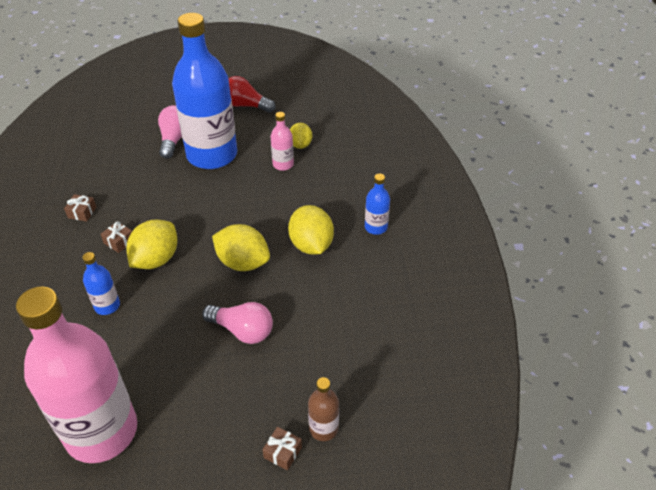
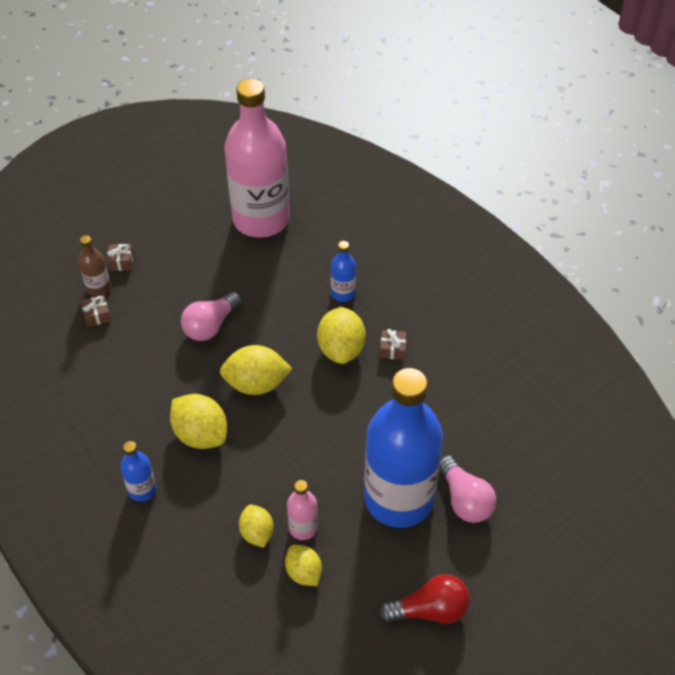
camera: 150 degrees right, 5 degrees up
brown gift [64,194,96,222] -> brown gift moved to [81,295,111,327]
pink light bulb [202,302,273,344] -> pink light bulb turned 45 degrees counterclockwise [181,292,242,341]
none -> yellow lemon [239,505,274,548]

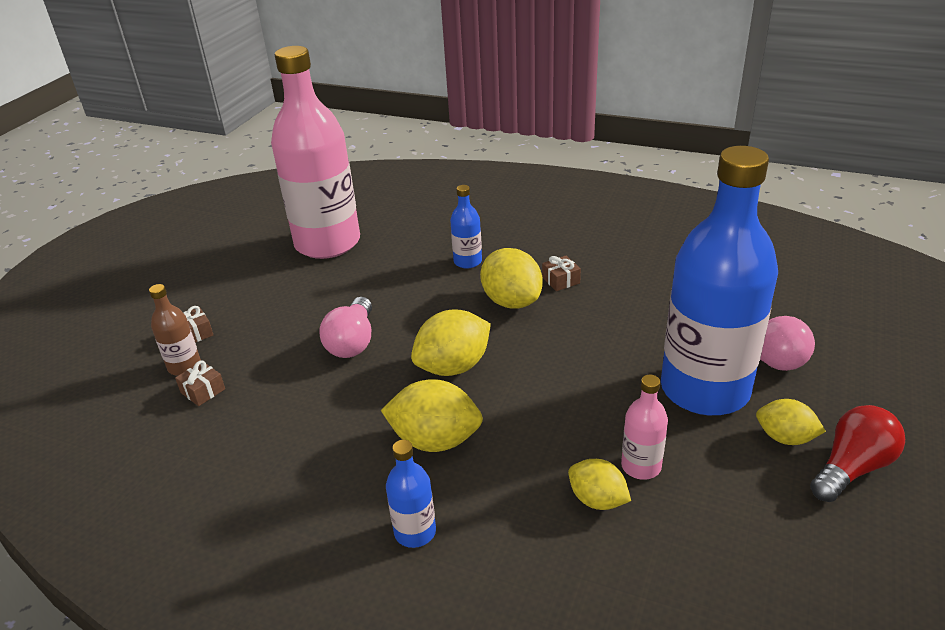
camera: 30 degrees left, 15 degrees down
yellow lemon [285,545,322,586] -> yellow lemon moved to [756,399,826,445]

